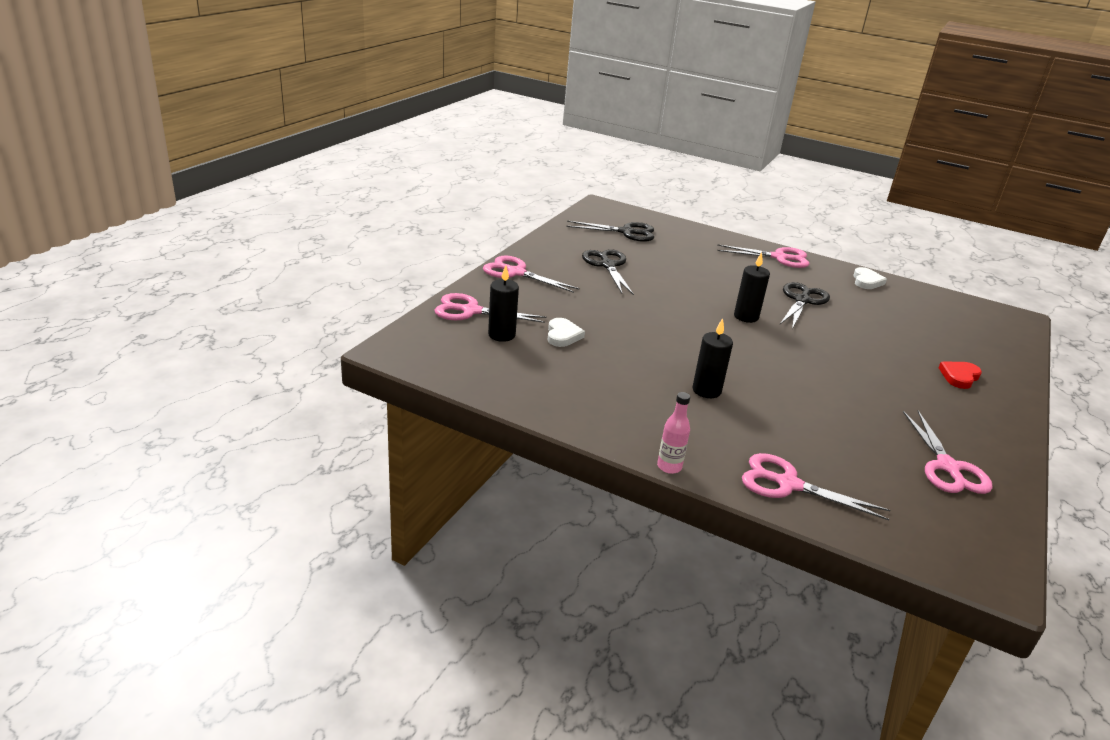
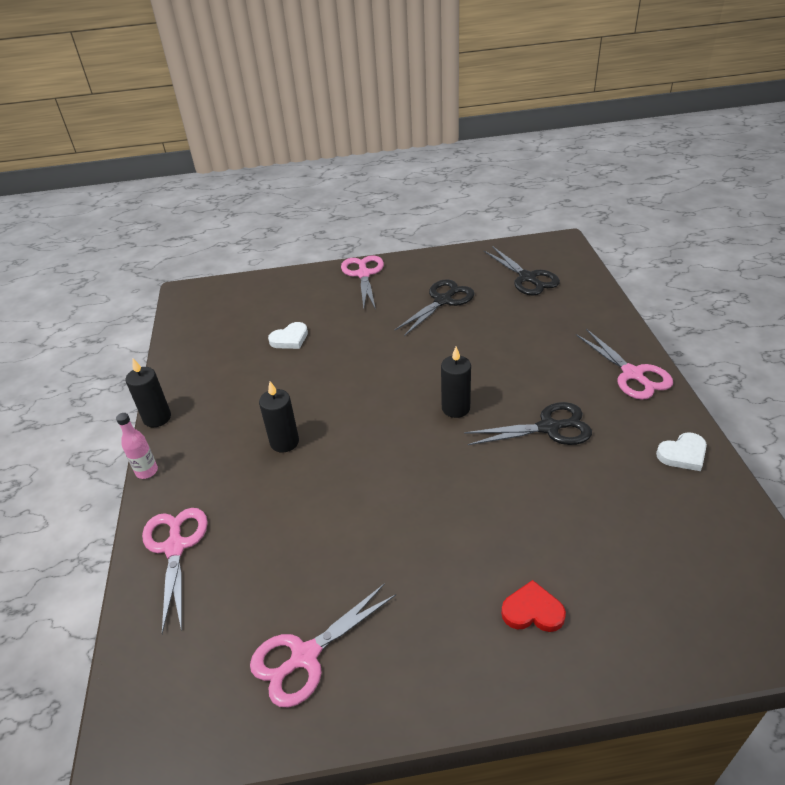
camera: 60 degrees right, 10 degrees up
pink scissors [435,293,547,323] -> none
black candle [488,266,519,342] -> black candle moved to [125,359,171,428]

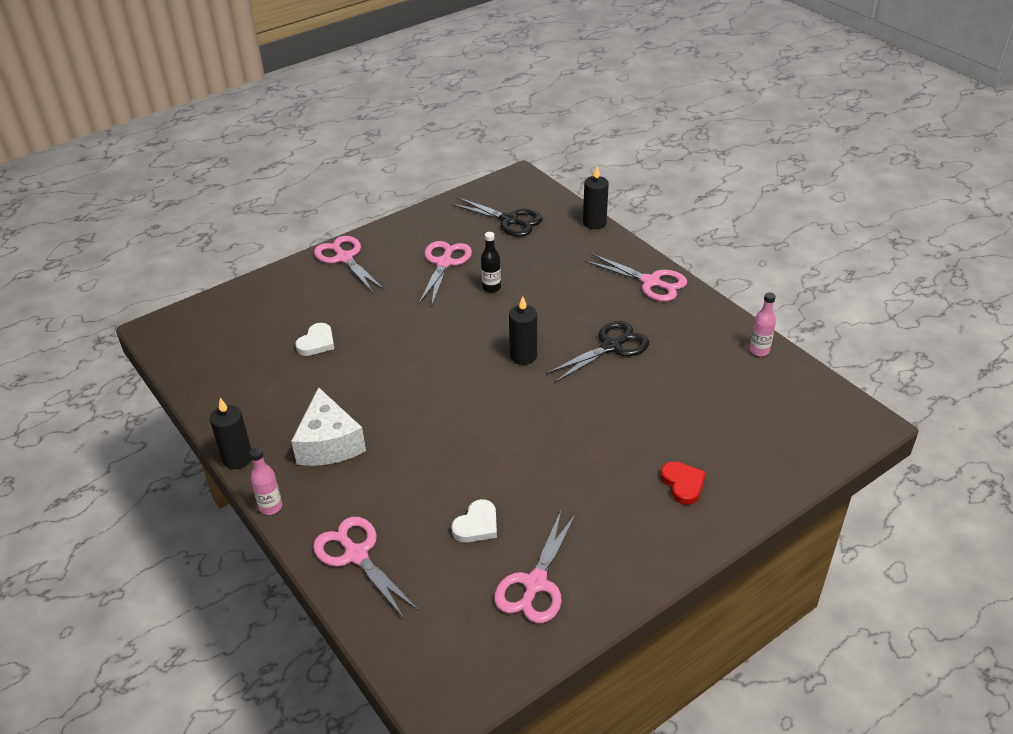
camera: 30 degrees left, 0 degrees up
black candle [259,381,299,453] -> black candle moved to [583,166,609,229]
black scissors [395,279,475,336] -> pink scissors [419,241,472,307]
red heart [501,580,566,632] -> red heart turned 90 degrees clockwise [660,461,706,505]
white heart [656,432,707,471] -> white heart moved to [451,499,497,543]
none -> white cheese [291,387,366,466]
none -> black bottle [481,232,501,293]
none -> pink bottle [749,292,776,356]

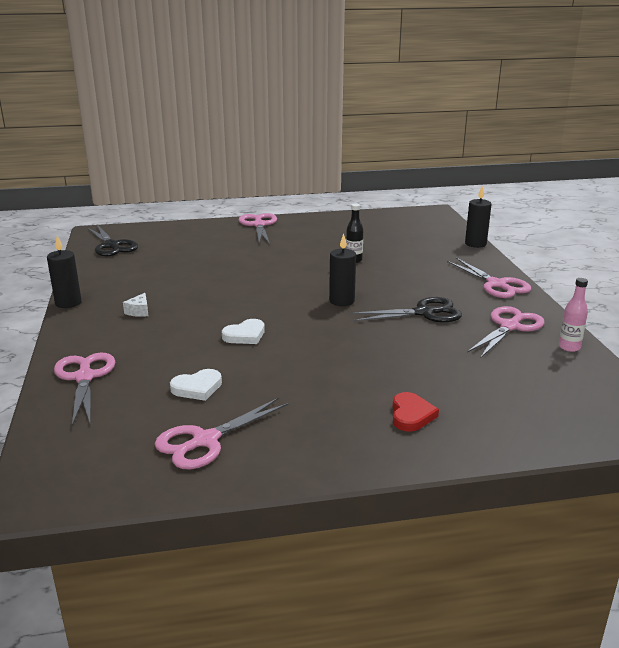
camera: 25 degrees right, 15 degrees down
pink bottle [250,448,282,515] -> none
white cheese [291,387,366,466] -> white cheese [123,293,149,317], size x0.43
white heart [295,323,335,356] -> white heart moved to [222,319,265,344]
pink scissors [419,241,472,307] -> pink scissors moved to [467,306,544,359]
black scissors [450,197,543,237] -> black scissors moved to [87,225,138,257]

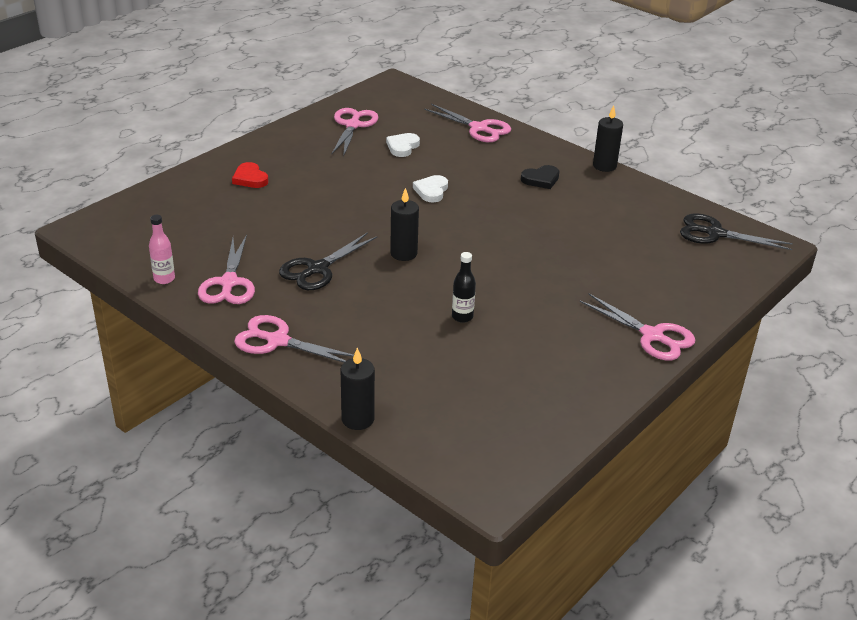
camera: 140 degrees right, 10 degrees up
white cheese [123,293,149,317] -> black heart [521,165,559,189]

